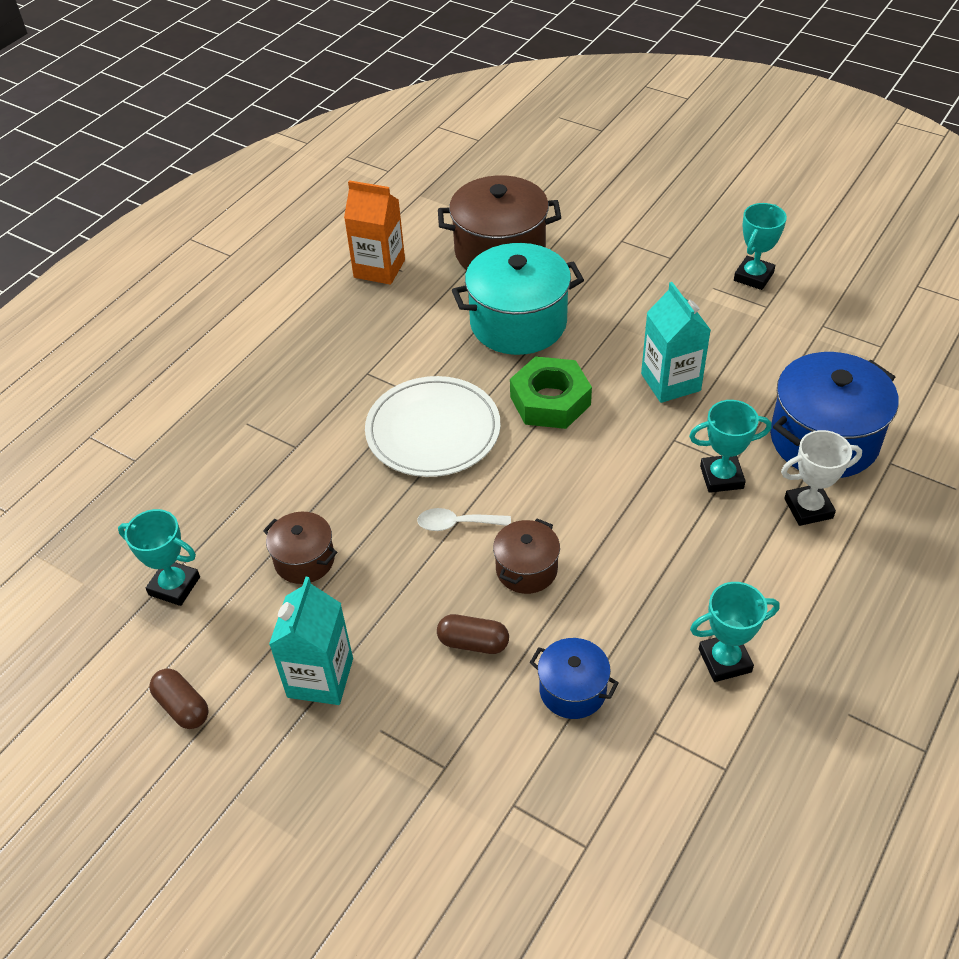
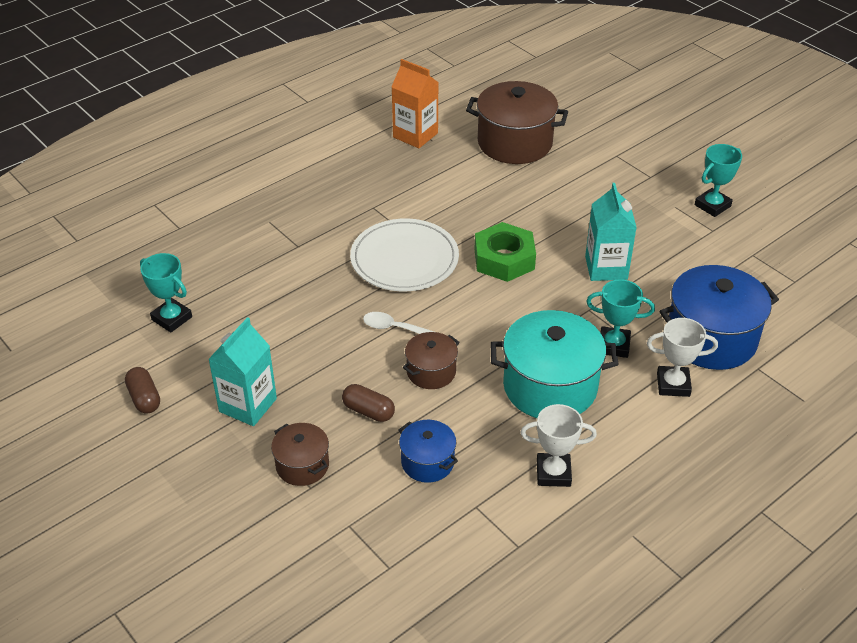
camera: 15 degrees right, 5 degrees down
brown pot [263,512,337,584] -> brown pot moved to [271,423,329,486]
turquoise pot [452,243,584,355] -> turquoise pot moved to [490,310,619,418]
turquoise trophy [690,582,780,682] -> white trophy [520,404,597,487]

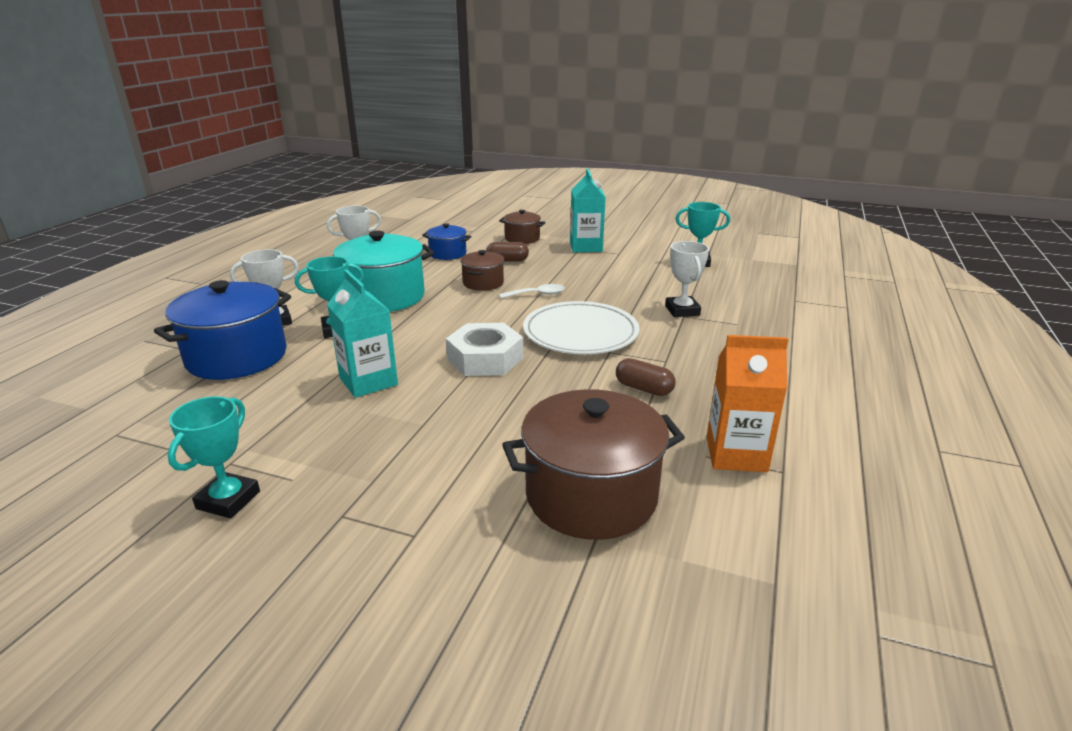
camera: 150 degrees right, 15 degrees down
brown capsule [125,367,160,413] -> brown capsule moved to [616,358,676,396]
green nut [474,222,536,282] -> white nut [446,323,523,376]
none -> white trophy [665,241,709,317]

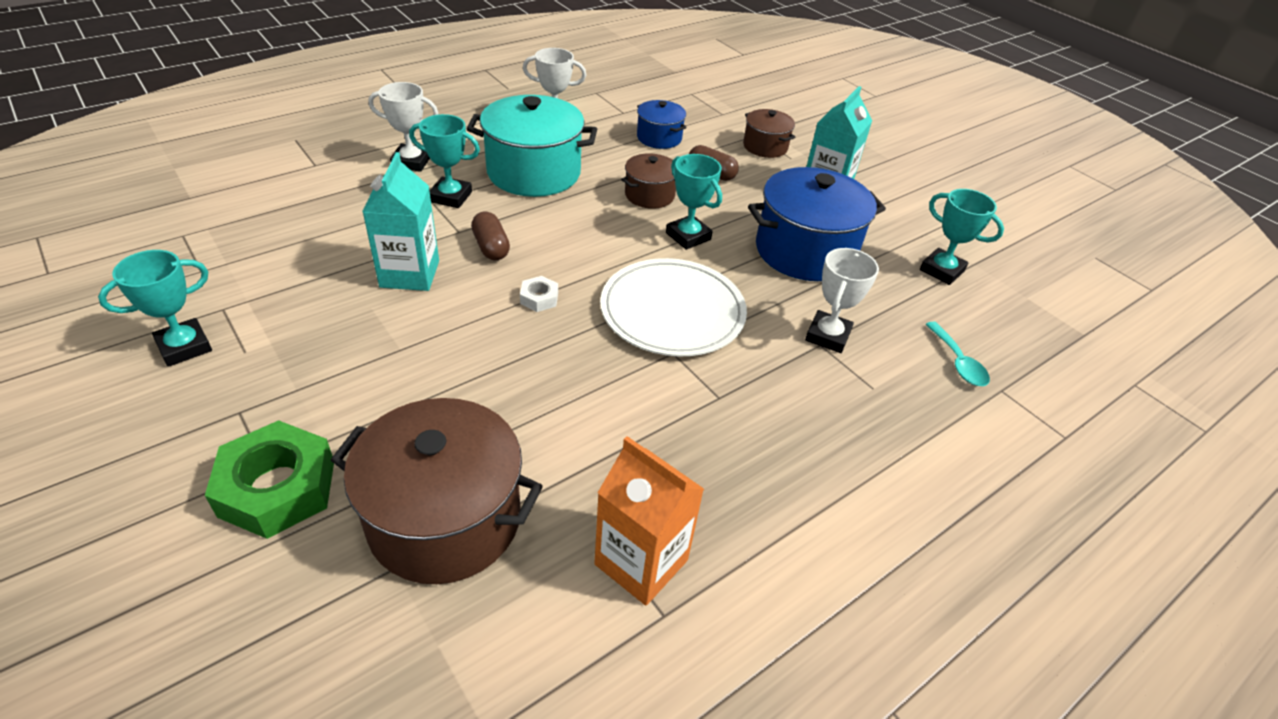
camera: 30 degrees right, 15 degrees up
blue pot [154,280,291,380] -> blue pot moved to [748,167,886,281]
white nut [446,323,523,376] -> white nut [520,276,558,312], size x0.46
white spoon [499,284,565,298] -> turquoise trophy [666,154,722,250]
brown capsule [616,358,676,396] -> brown capsule moved to [471,212,510,260]
none -> green nut [205,420,334,539]
none -> turquoise spoon [925,322,990,386]

